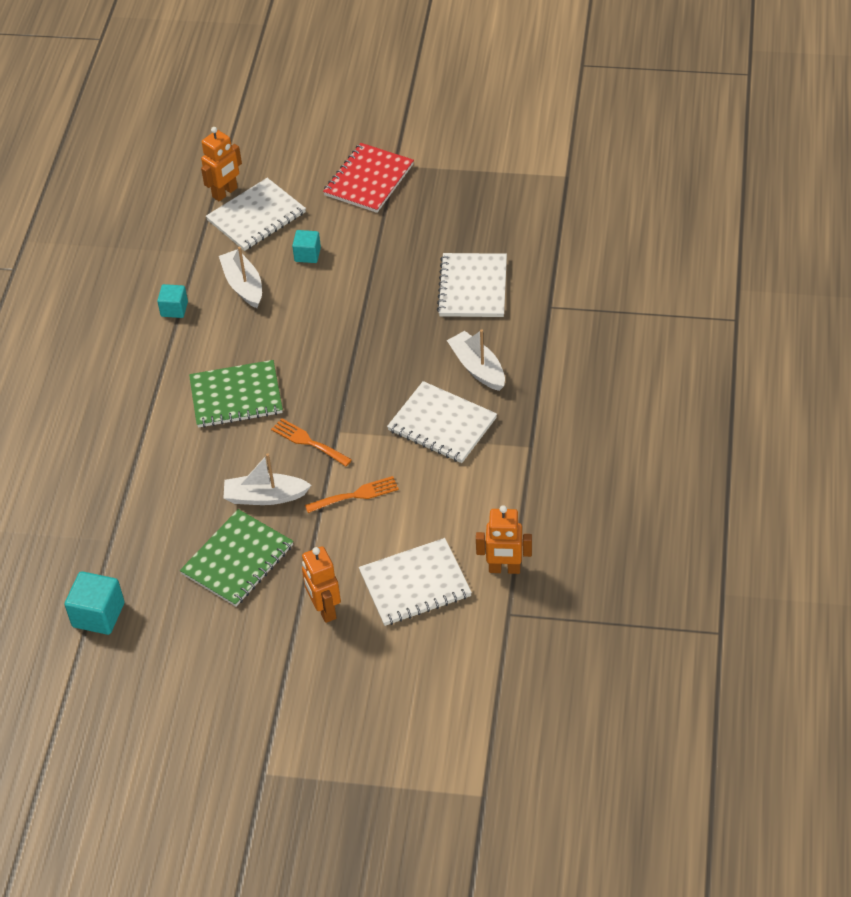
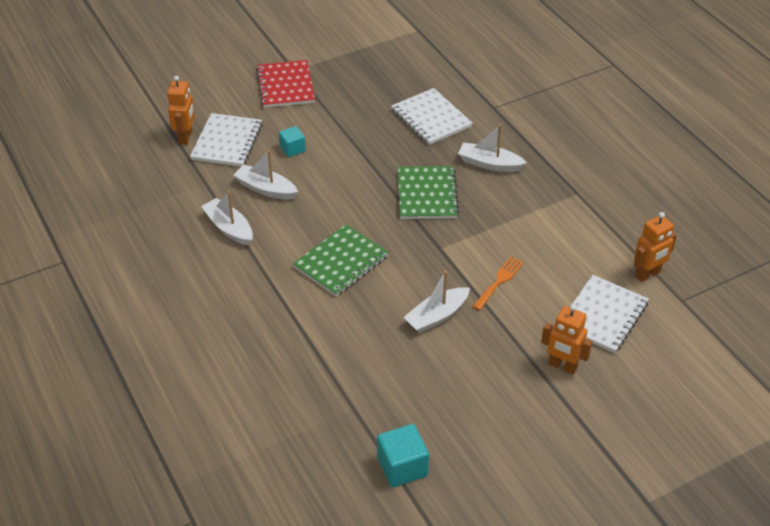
camera: 40 degrees left, 5 degrees down
turquoise cube [157,284,188,318] -> white boat [201,191,253,246]
green notebook [180,509,293,607] -> green notebook moved to [398,166,459,219]
orange fork [271,418,352,466] -> none
white notebook [387,381,497,463] -> none

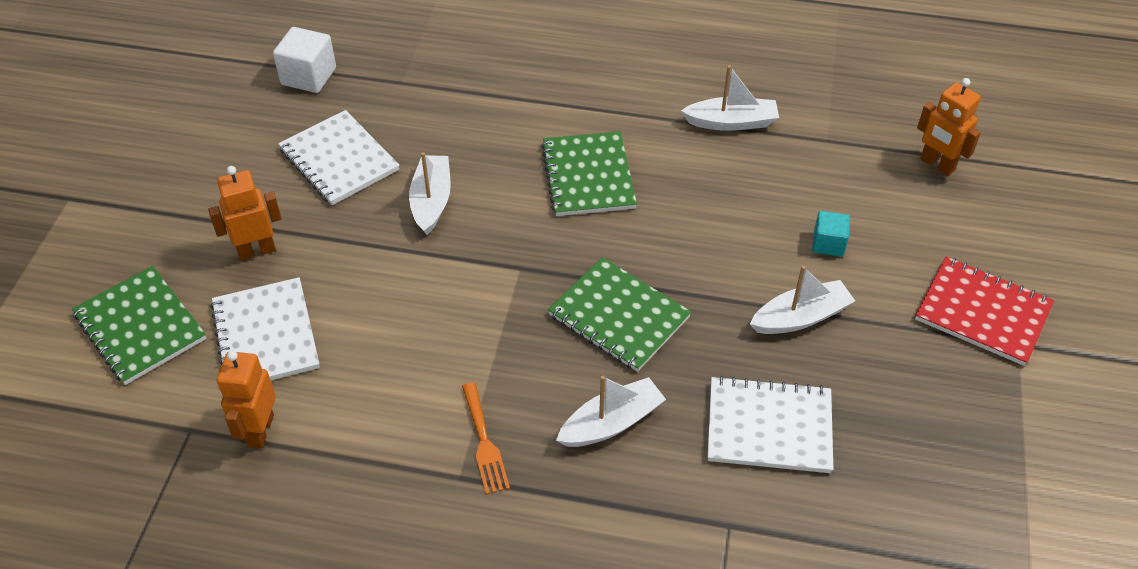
camera: 130 degrees right, 5 degrees up
white notebook [190,113,262,167] -> white notebook moved to [278,110,400,205]
white boat [233,150,298,199] -> white boat moved to [750,266,855,334]
turquoise cube [377,424,429,488] -> white cube [273,27,336,93]
orange fork [472,256,524,311] -> orange fork moved to [462,382,510,495]
none -> green notebook [72,266,207,385]

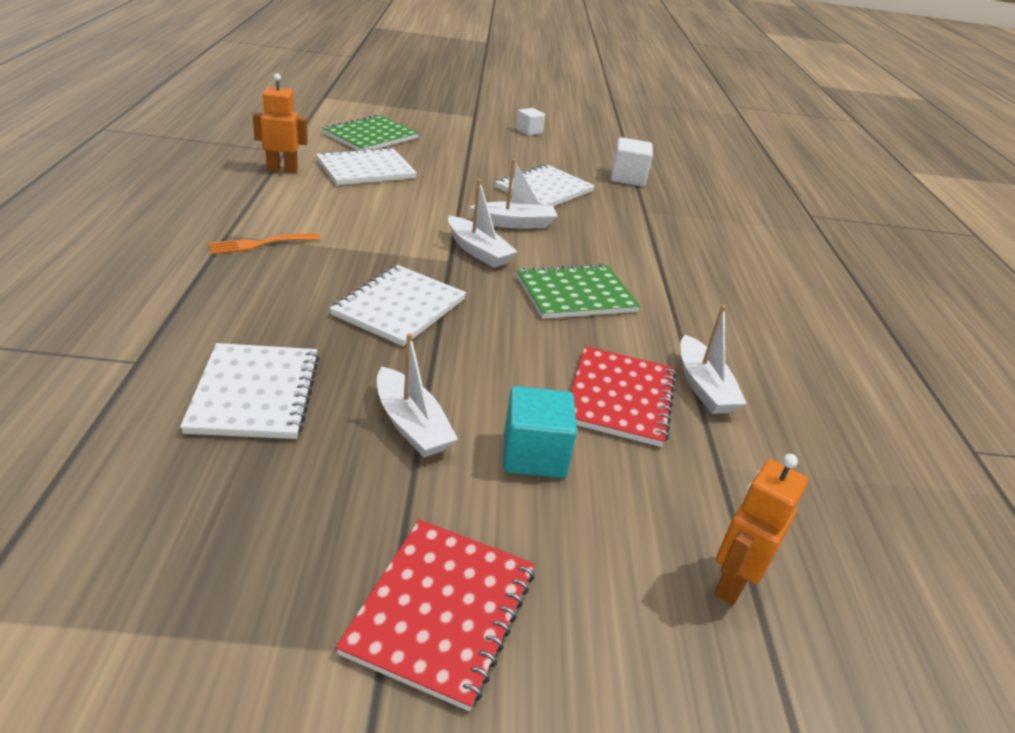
camera: 75 degrees right, 15 degrees down
orange robot [208,166,282,260] -> none
green notebook [548,257,691,372] -> white notebook [330,265,466,346]
white boat [556,376,666,447] -> white boat moved to [448,179,518,268]
turquoise cube [812,211,850,257] -> turquoise cube [503,386,577,478], size x1.57
none -> white cube [516,108,545,135]
none -> red notebook [571,346,676,447]

